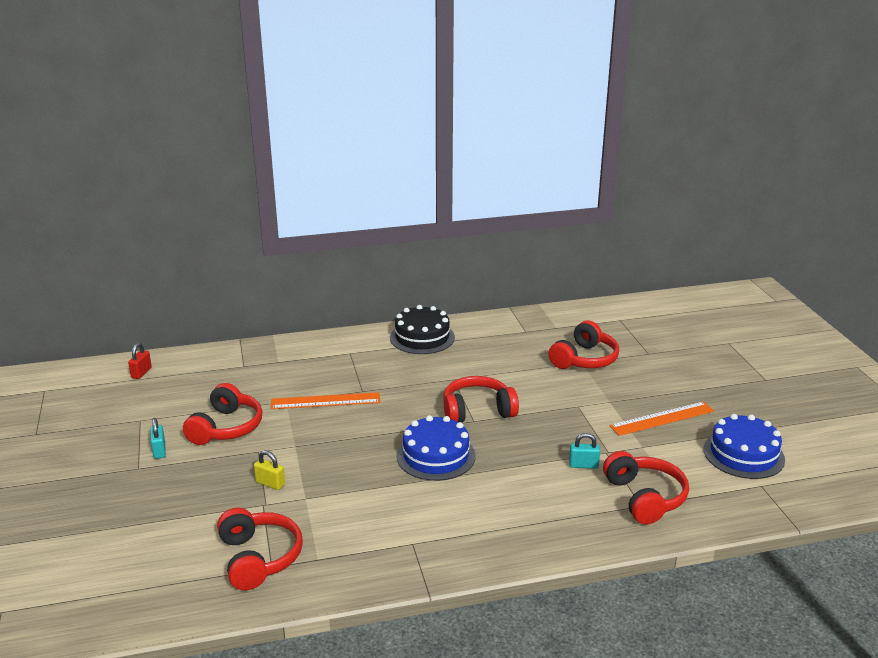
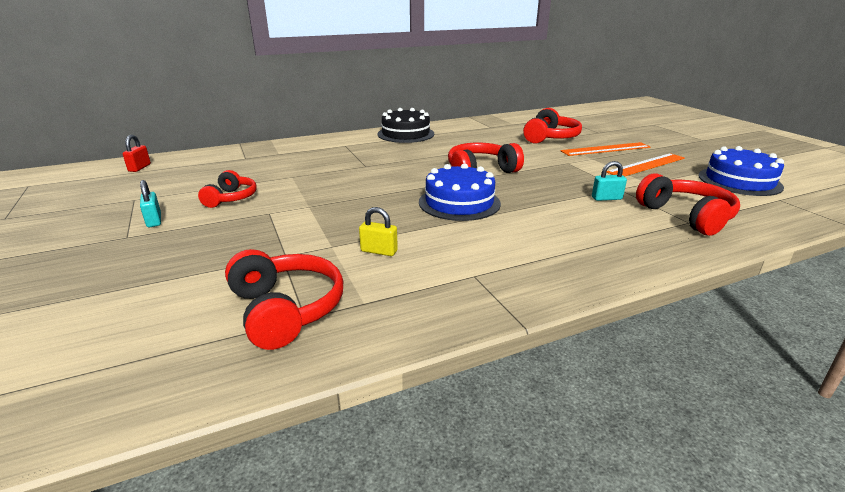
camera: 10 degrees left, 0 degrees up
red headphones [183,383,262,445] -> red headphones [198,170,256,208], size x0.66
yellow padlock [254,450,285,490] -> yellow padlock moved to [359,207,398,256]
orange ruler [271,392,381,409] -> orange ruler moved to [560,142,650,156]

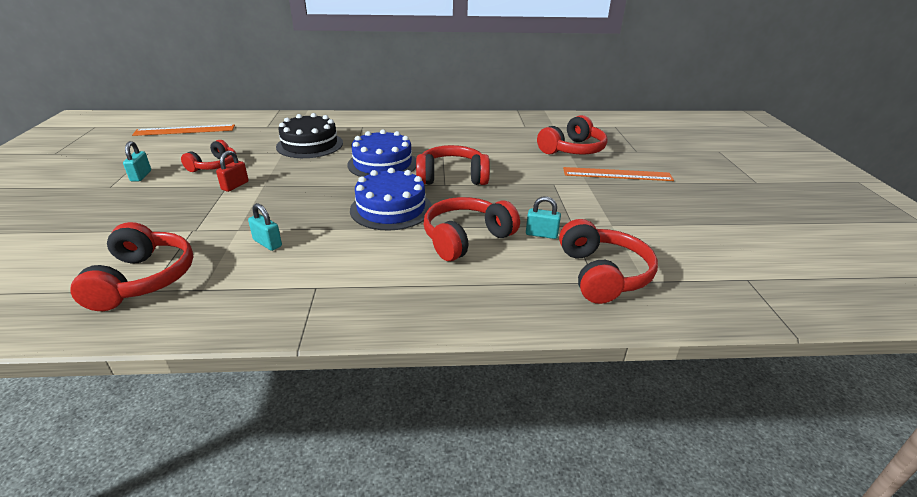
camera: 20 degrees right, 5 degrees up
red padlock [123,135,151,172] -> red padlock moved to [216,150,249,192]
yellow padlock [359,207,398,256] -> turquoise padlock [248,203,282,251]
black cake [377,108,434,143] -> black cake moved to [276,113,343,158]
orange ruler [606,153,685,177] -> orange ruler moved to [132,124,235,136]
blue cake [698,146,784,196] -> blue cake moved to [347,130,416,177]
none -> red headphones [424,197,520,261]

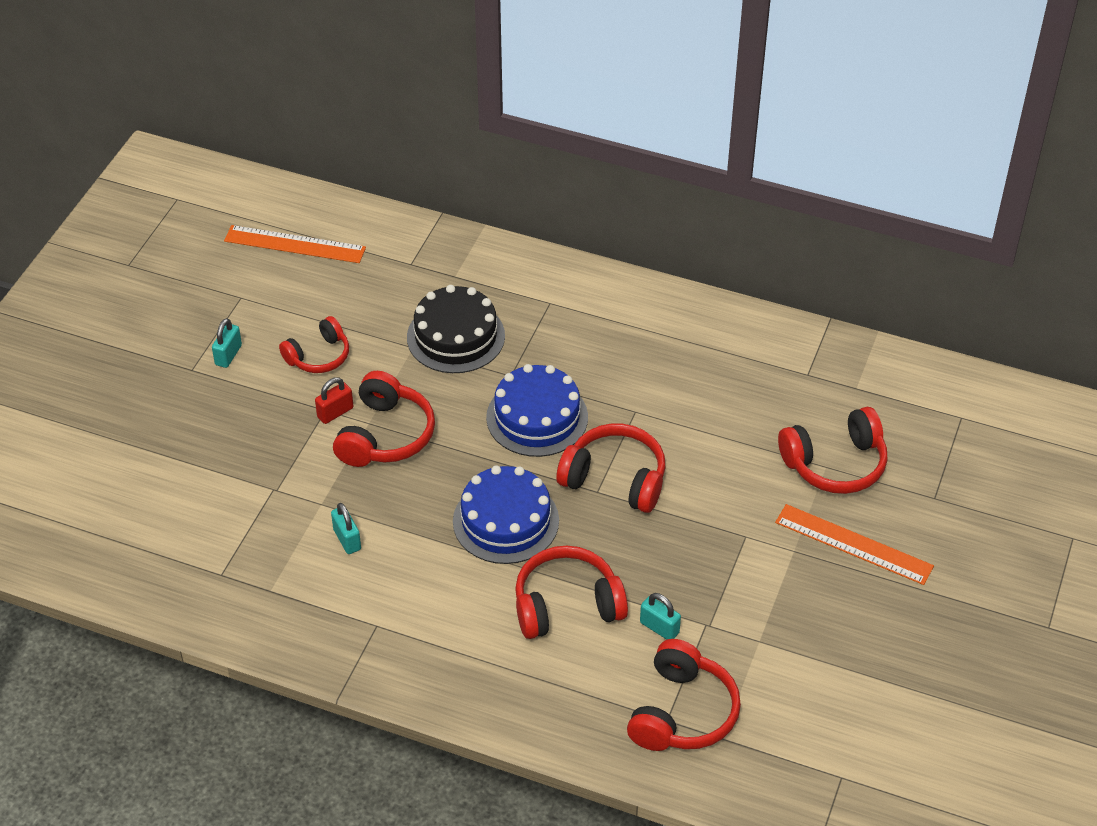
camera: 25 degrees right, 15 degrees up
red headphones [70,222,193,311] -> red headphones moved to [333,371,435,467]

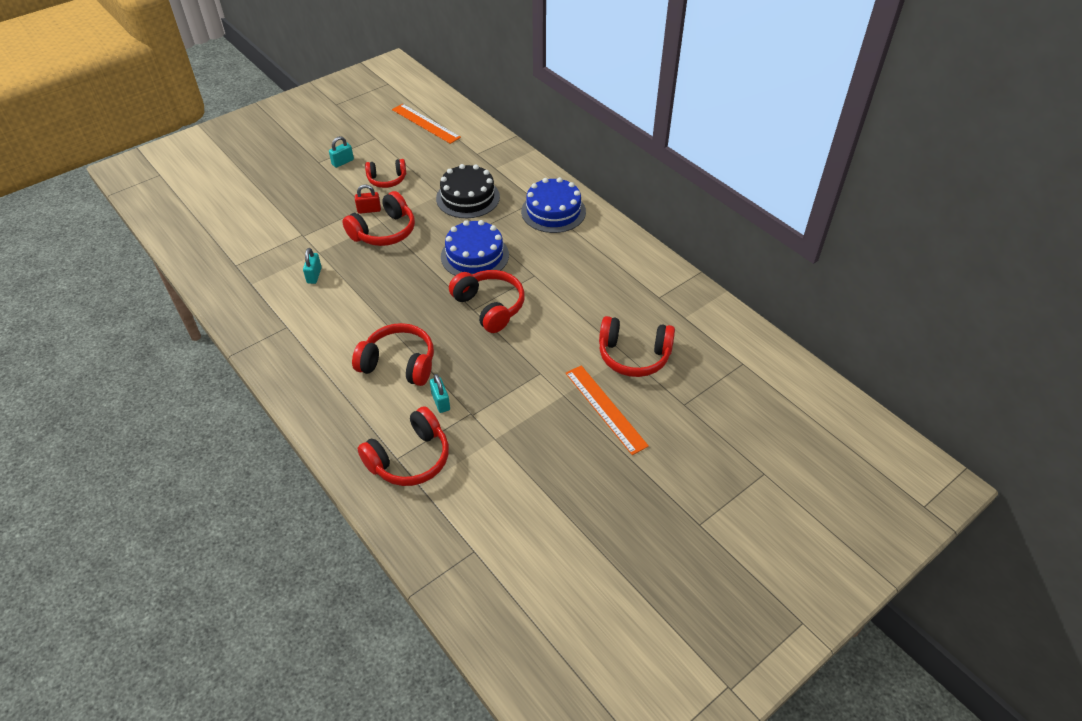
camera: 30 degrees right, 0 degrees up
blue cake [453,465,559,564] -> blue cake moved to [521,177,586,233]

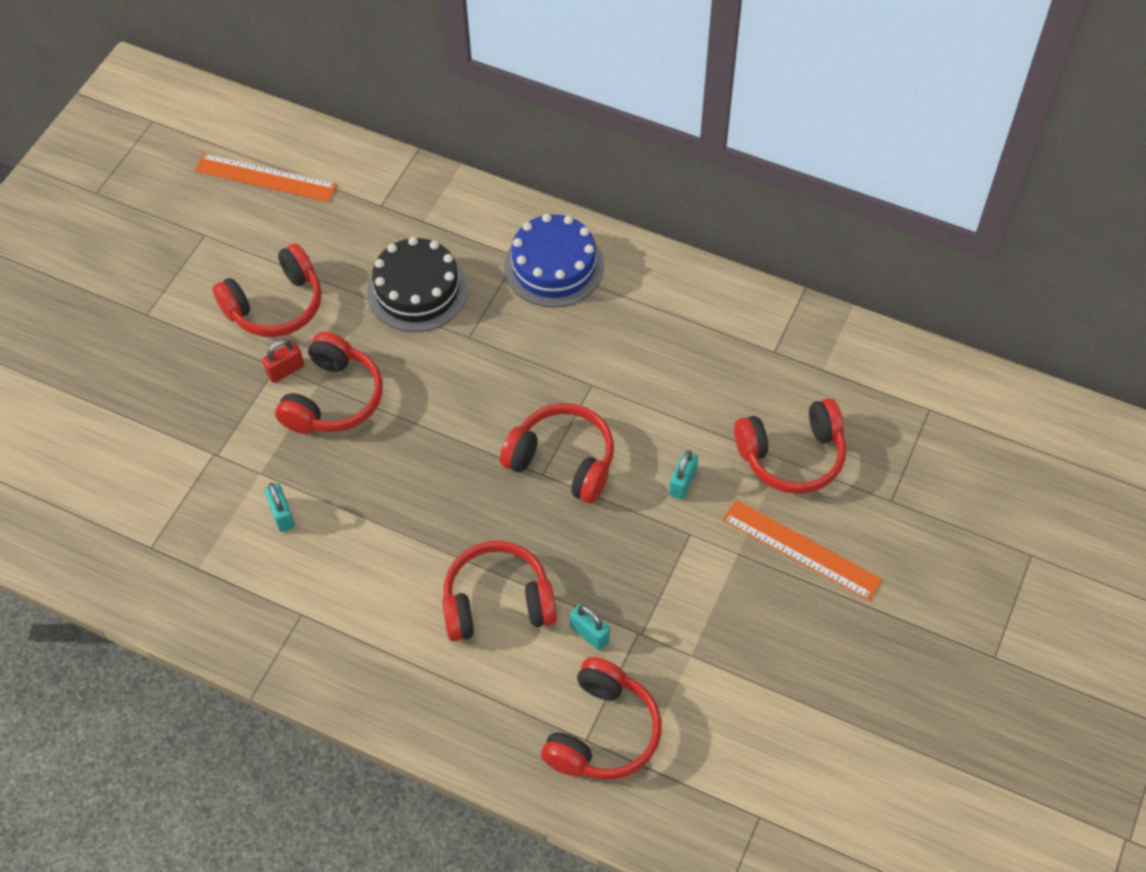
camera: 25 degrees left, 10 degrees up
turquoise padlock [329,136,354,168] -> turquoise padlock moved to [669,451,698,500]
red headphones [365,159,406,188] -> red headphones [213,243,322,337], size x1.51
blue cake [441,220,509,276] -> none

